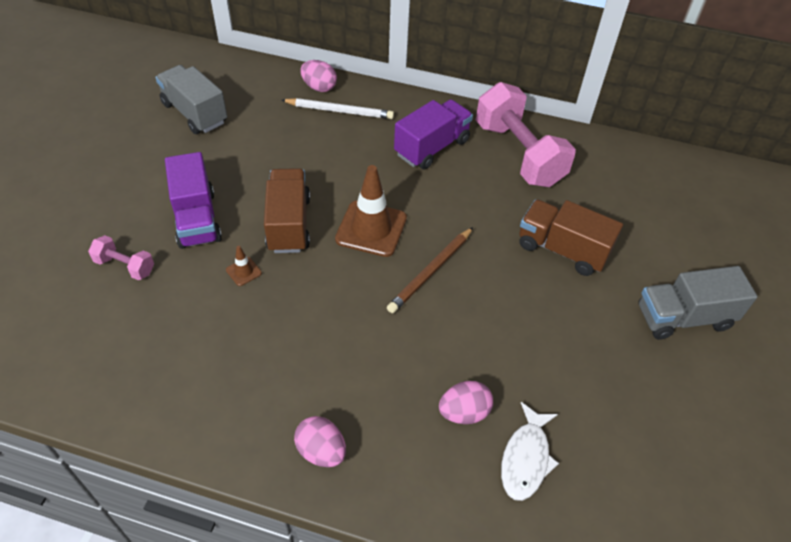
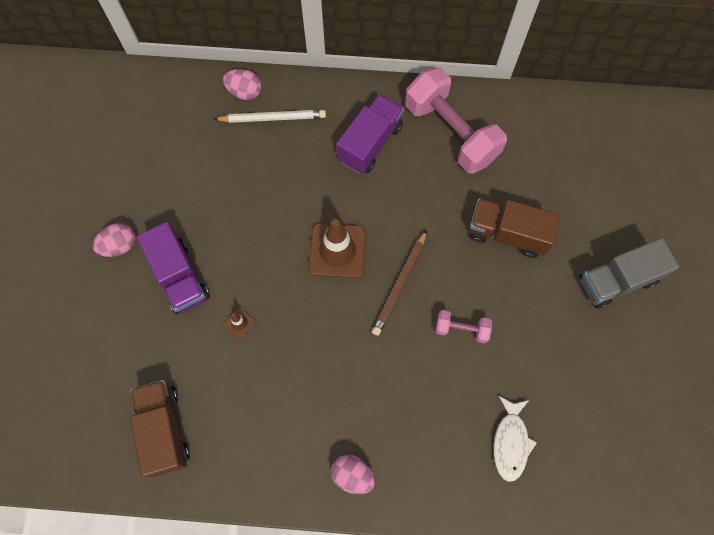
camera: 10 degrees left, 20 degrees up
pink dumbbell [88,235,154,280] -> pink dumbbell moved to [435,310,492,343]
grey truck [155,65,227,134] -> none
brown truck [264,168,310,253] -> brown truck moved to [130,380,190,477]
pink egg [439,381,493,424] -> pink egg moved to [93,223,135,257]

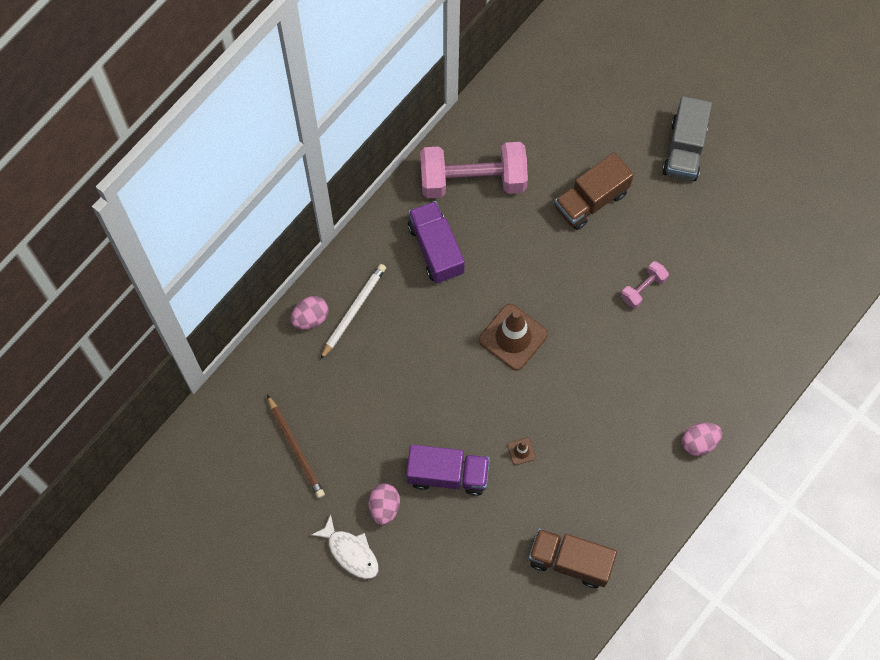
camera: 55 degrees left, 0 degrees up
brown pencil [372,230,427,336] -> brown pencil moved to [267,395,325,498]
white fish [493,396,537,482] -> white fish moved to [311,514,379,579]

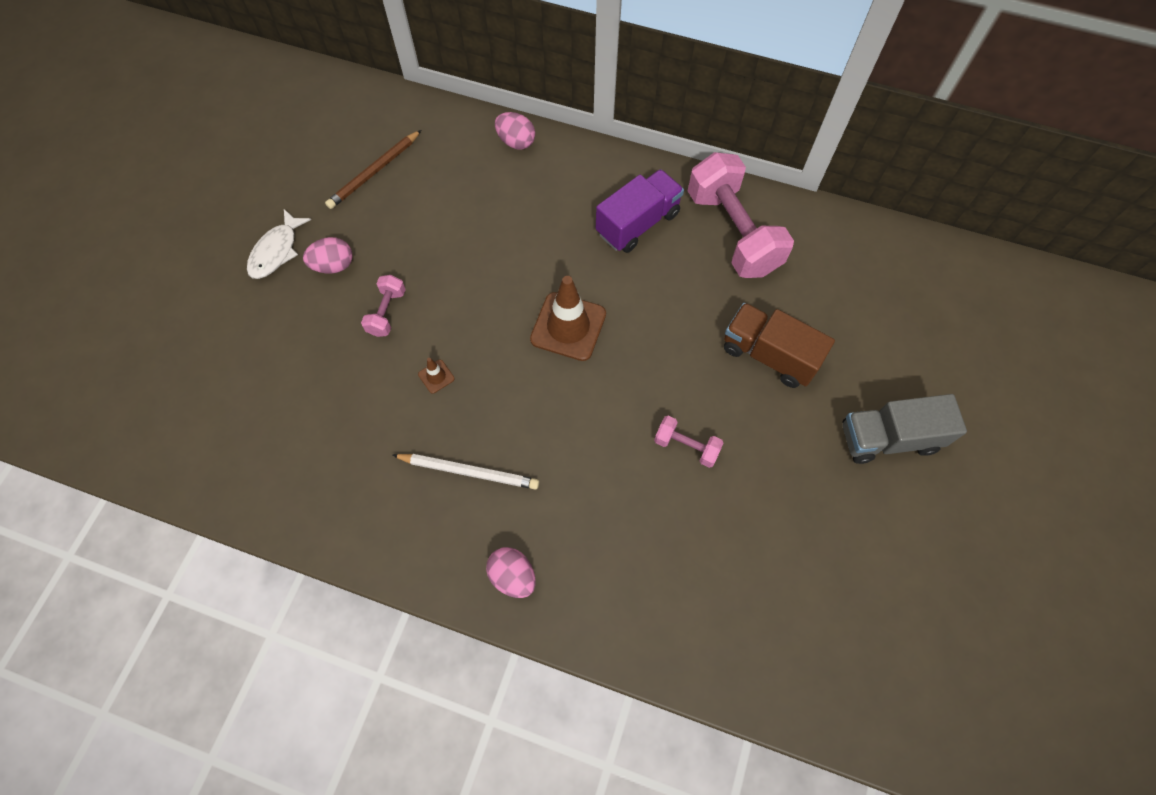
camera: 70 degrees right, 5 degrees down
white pencil [320,264,386,360] -> white pencil moved to [392,454,539,490]
purple truck [406,444,490,496] -> pink dumbbell [361,275,406,337]
brown truck [529,528,617,588] -> none

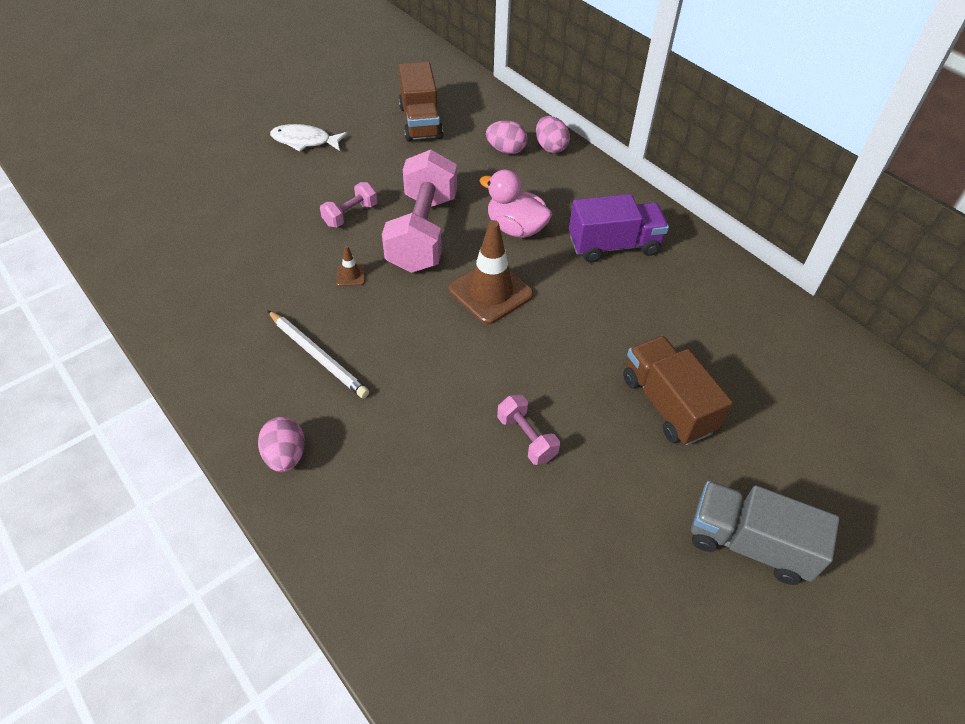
camera: 30 degrees right, 15 degrees down
white fish [247,209,311,279] -> white fish turned 45 degrees clockwise [270,124,348,152]
pink egg [303,237,353,274] -> pink egg moved to [486,120,528,154]
brown pencil [325,130,421,209] -> brown truck [399,62,443,142]
pink dumbbell [688,152,794,278] -> pink dumbbell moved to [382,150,457,273]
none -> pink duck [480,169,552,238]

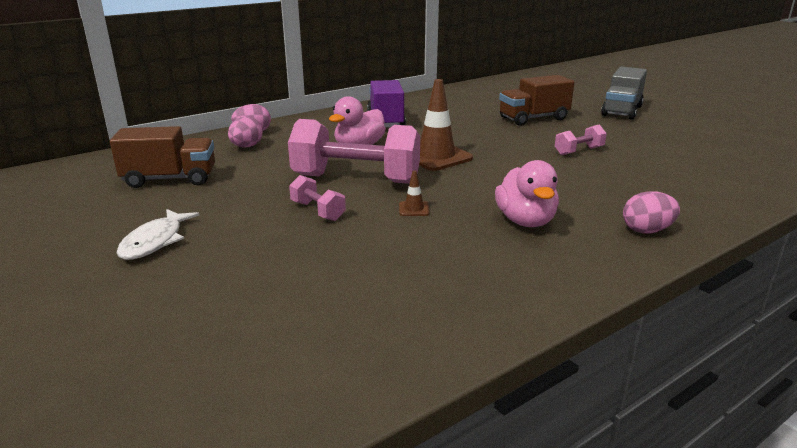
camera: 85 degrees left, 25 degrees down
white pencil [267,310,369,398] -> pink duck [495,160,559,227]

